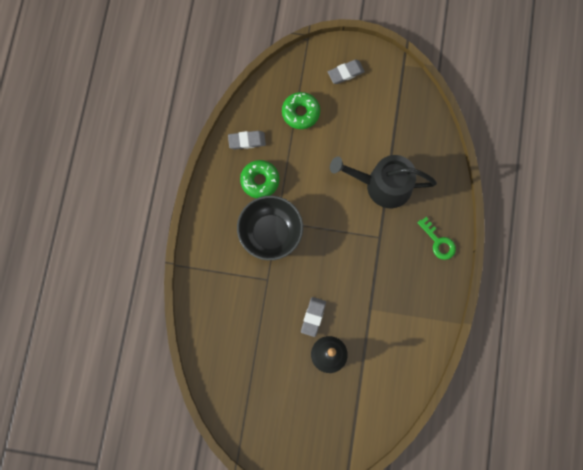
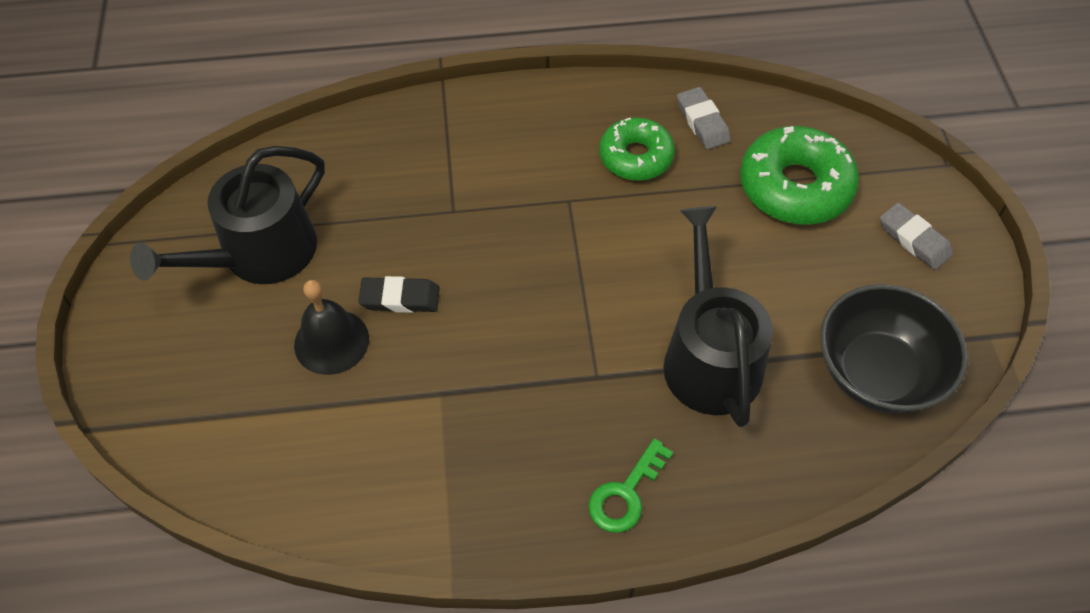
camera: 75 degrees right, 20 degrees down
black bowl [237,196,303,260] -> black bowl moved to [820,284,968,413]
green donut [282,92,320,129] -> green donut [740,126,859,225], size x1.51
grey eraser [301,297,326,337] -> black eraser [358,276,440,313]
none -> black watering can [130,146,325,284]

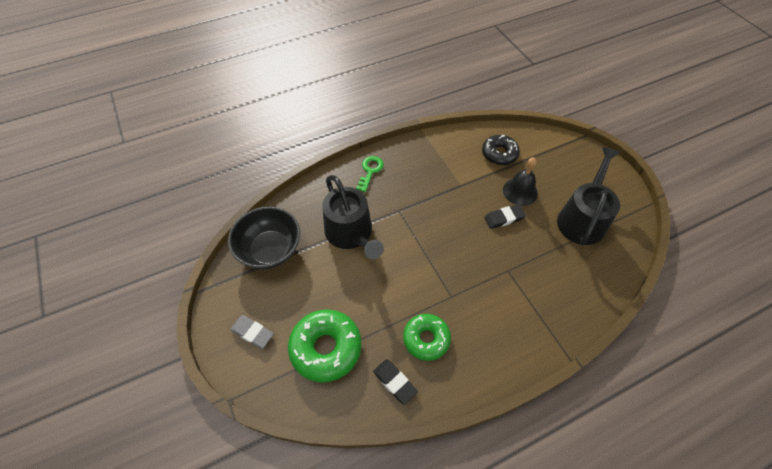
camera: 160 degrees right, 0 degrees up
grey eraser [677,87,731,149] -> black eraser [373,359,418,405]
none -> black donut [482,135,520,165]

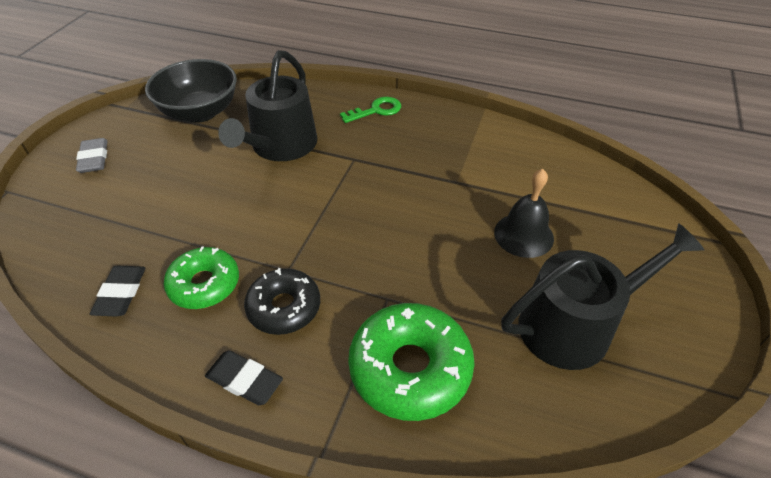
camera: 45 degrees right, 10 degrees down
green donut [288,310,362,383] -> green donut moved to [348,303,474,421]
black donut [482,135,520,165] -> black donut moved to [244,268,320,335]
black eraser [484,204,526,229] -> black eraser moved to [205,350,283,405]

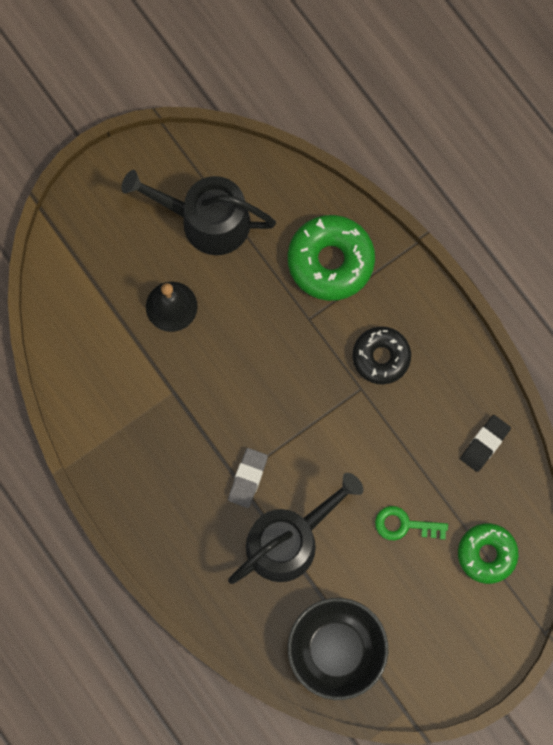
camera: 145 degrees left, 30 degrees up
grey eraser [76,138,107,173] -> grey eraser moved to [228,448,268,508]
green donut [164,246,239,309] -> green donut moved to [458,523,518,584]
black eraser [205,350,283,405] -> none
green key [340,97,401,123] -> green key moved to [375,506,448,541]

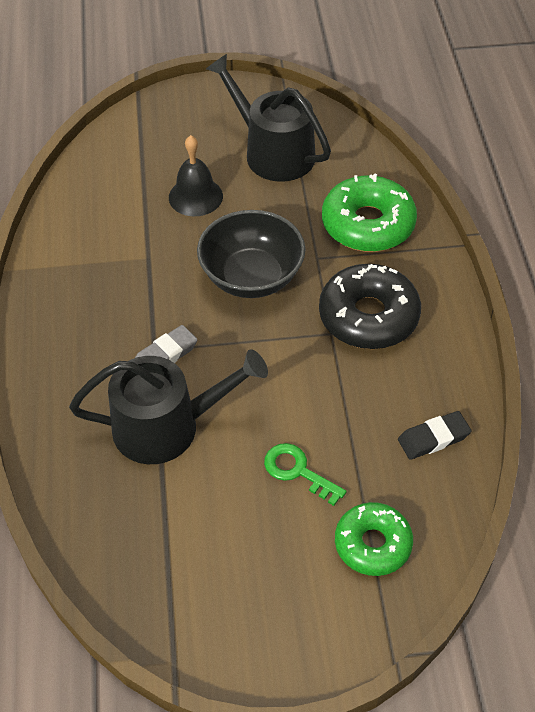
camera: 30 degrees right, 25 degrees down
black bowl [288,598,388,700] -> black bowl moved to [197,210,305,298]
black donut [353,327,411,384] -> black donut [319,264,421,349], size x1.51

